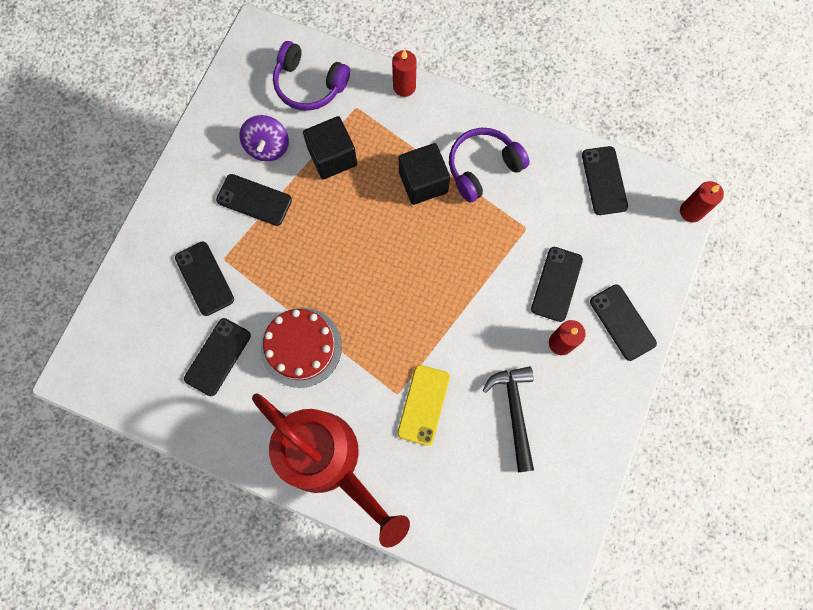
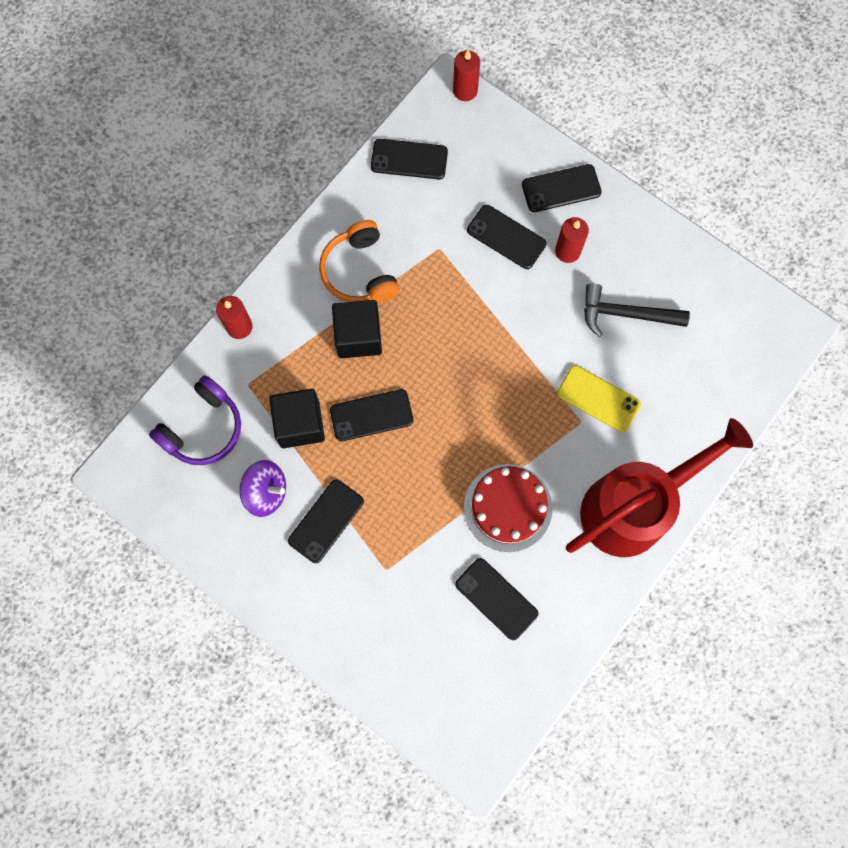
camera: 75 degrees left, 0 degrees up
black phone [175,241,234,316] -> black phone moved to [330,389,413,441]
purple headphones [449,128,530,203] -> orange headphones [319,220,400,303]

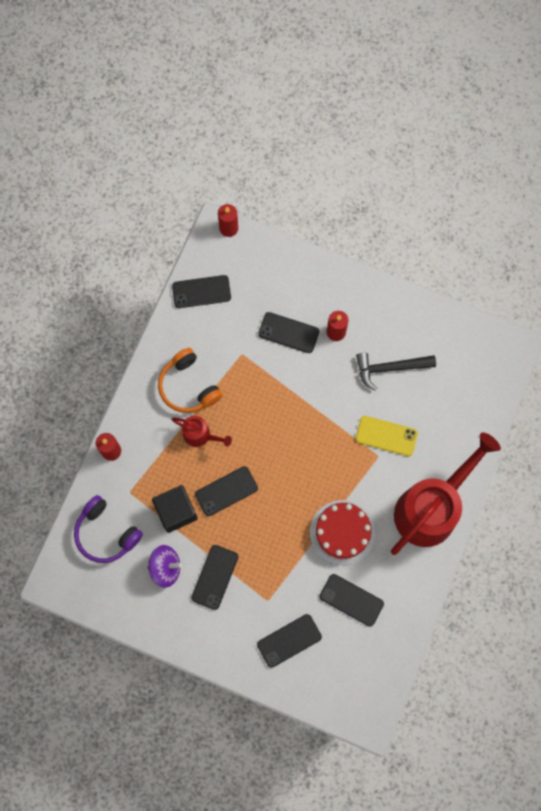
camera: 15 degrees left, 0 degrees up
purple headphones [149,375,241,465] -> purple headphones turned 105 degrees clockwise [74,495,143,563]
black cube [332,300,382,358] -> red watering can [171,416,232,447]
black phone [522,164,602,212] -> black phone moved to [257,614,322,668]

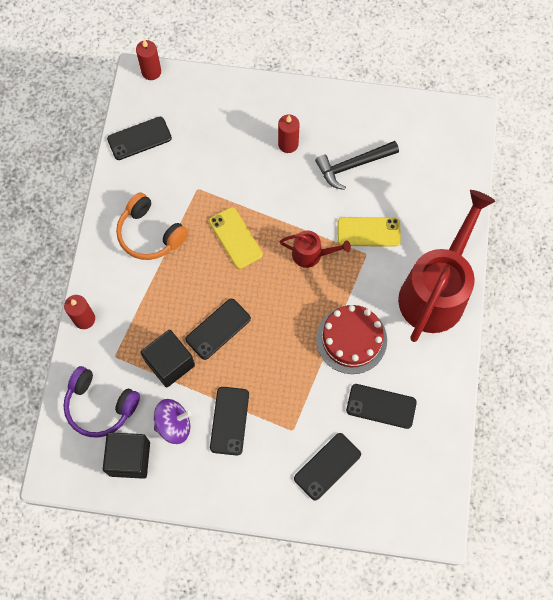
camera: 15 degrees left, 5 degrees down
red watering can [171,416,232,447] -> red watering can moved to [280,230,351,268]
black phone [258,312,319,353] -> none
none -> black cube [103,432,150,479]
none -> yellow phone [209,207,263,269]

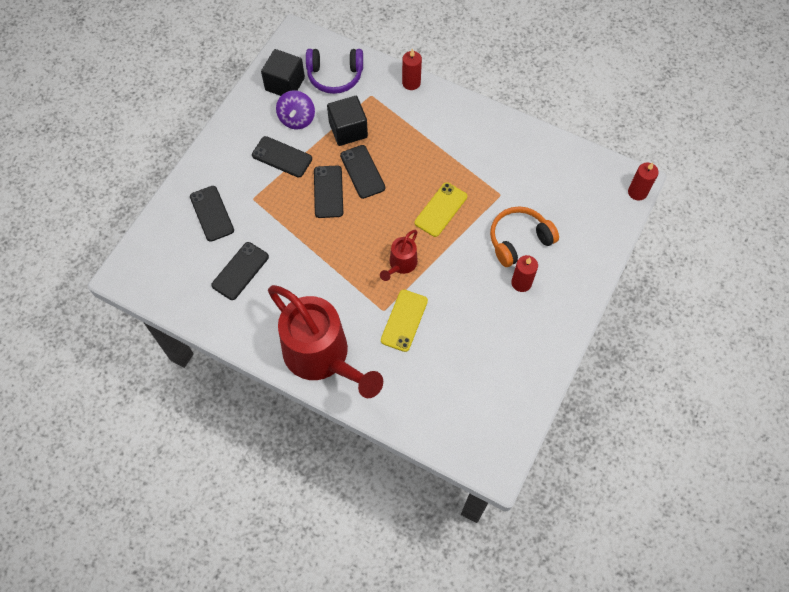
camera: 110 degrees right, 5 degrees down
purple headphones [63,366,140,438] -> purple headphones turned 135 degrees counterclockwise [306,49,363,94]
black phone [107,117,172,160] -> black phone moved to [314,166,343,218]
orange headphones [116,192,188,260] -> orange headphones moved to [490,206,559,267]
yellow phone [209,207,263,269] -> yellow phone turned 45 degrees counterclockwise [415,182,467,237]
black hammer [315,141,399,190] -> none
red cake [316,305,387,374] -> none

